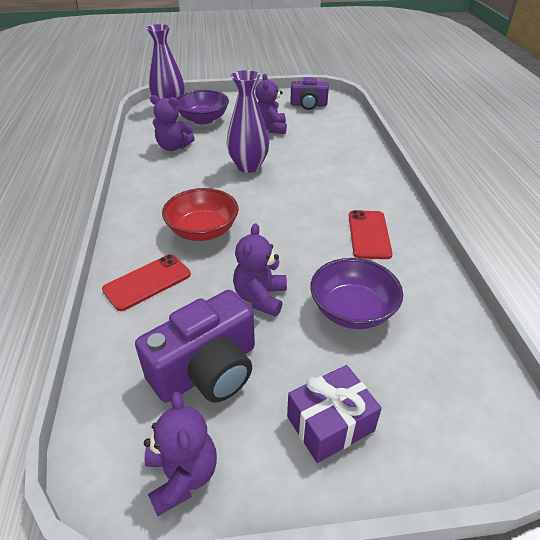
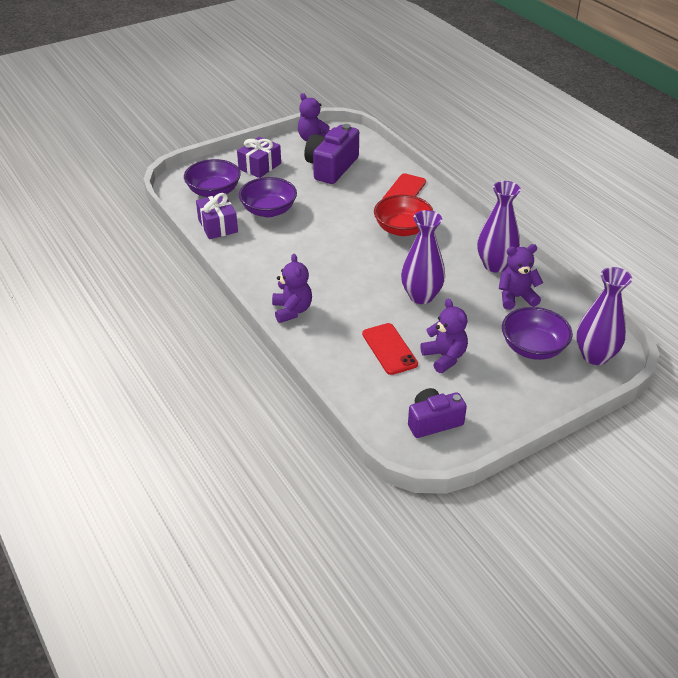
camera: 155 degrees right, 0 degrees up
purple teddy bear [233,223,287,317] -> purple teddy bear moved to [272,254,312,323]
red phone [349,210,393,259] -> red phone moved to [362,323,418,375]
none -> purple bowl [184,159,241,197]
none -> purple gift [196,193,238,239]
none -> purple vase [477,181,521,273]

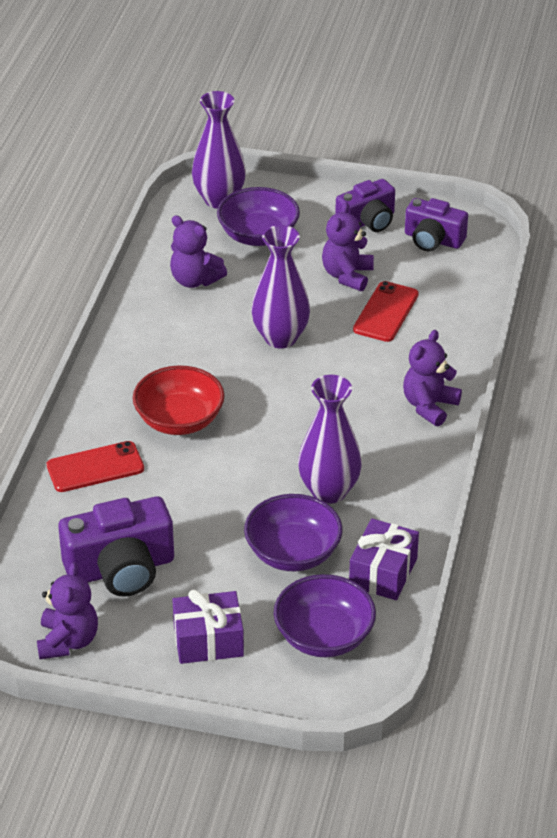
camera: 135 degrees left, 0 degrees up
purple vase [477,181,521,273] -> purple vase moved to [298,375,362,504]
none -> purple camera [335,179,395,232]

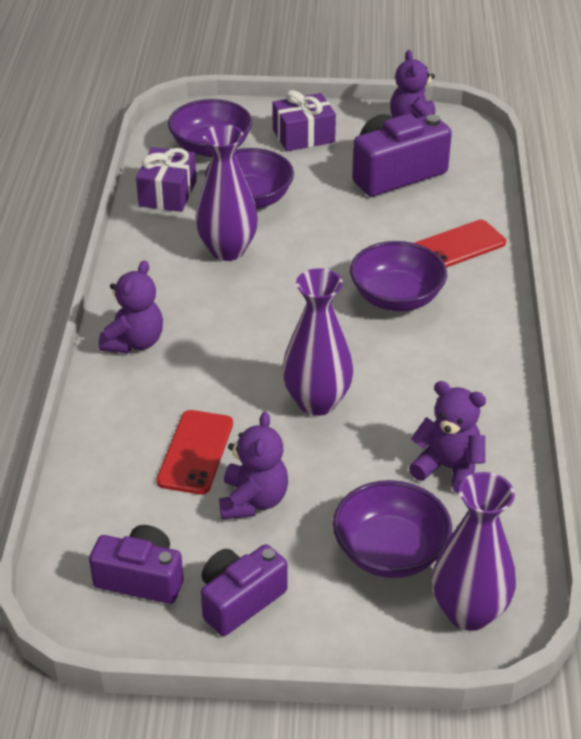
camera: 170 degrees right, 0 degrees up
red bowl [133,365,225,435] -> purple bowl [350,241,447,311]

